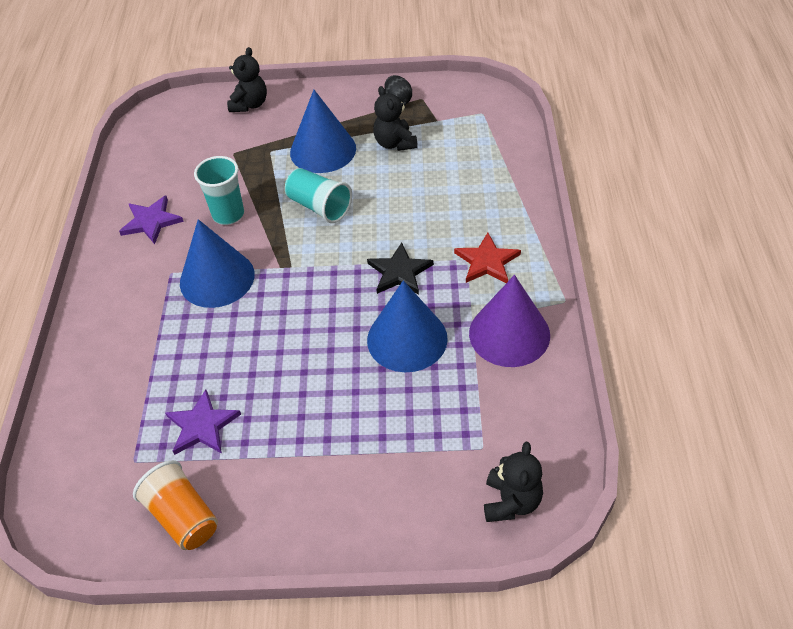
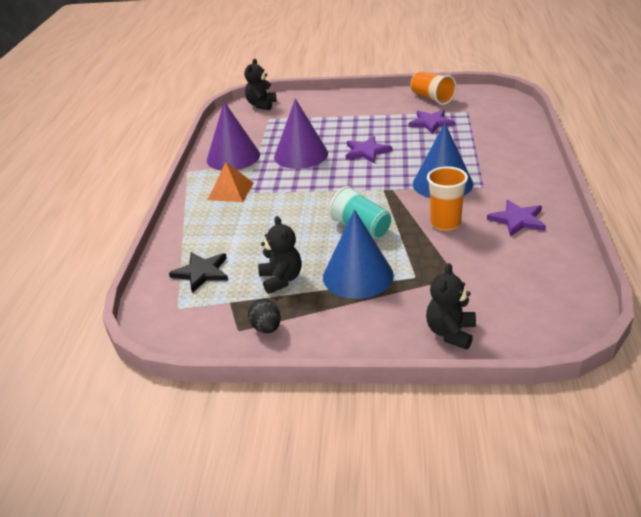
camera: 175 degrees left, 15 degrees down
turquoise cup [194,156,244,225] -> orange cup [427,167,468,231]
black star [367,242,434,294] -> black star moved to [169,252,228,293]
blue cone [367,280,448,372] -> purple cone [274,99,328,169]
red star [454,233,521,283] -> orange pyramid [208,162,254,202]
none -> purple star [346,136,392,164]

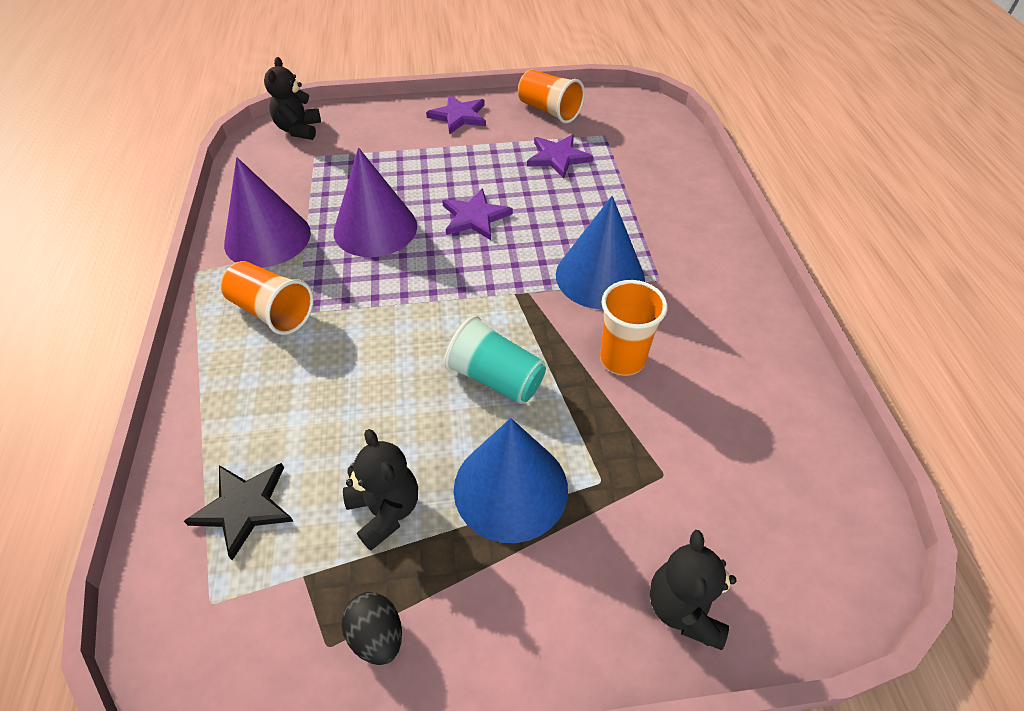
camera: 15 degrees left, 15 degrees up
orange pyramid [208,162,254,202] -> orange cup [221,261,314,335]
purple star [487,200,546,237] -> purple star moved to [426,95,486,135]

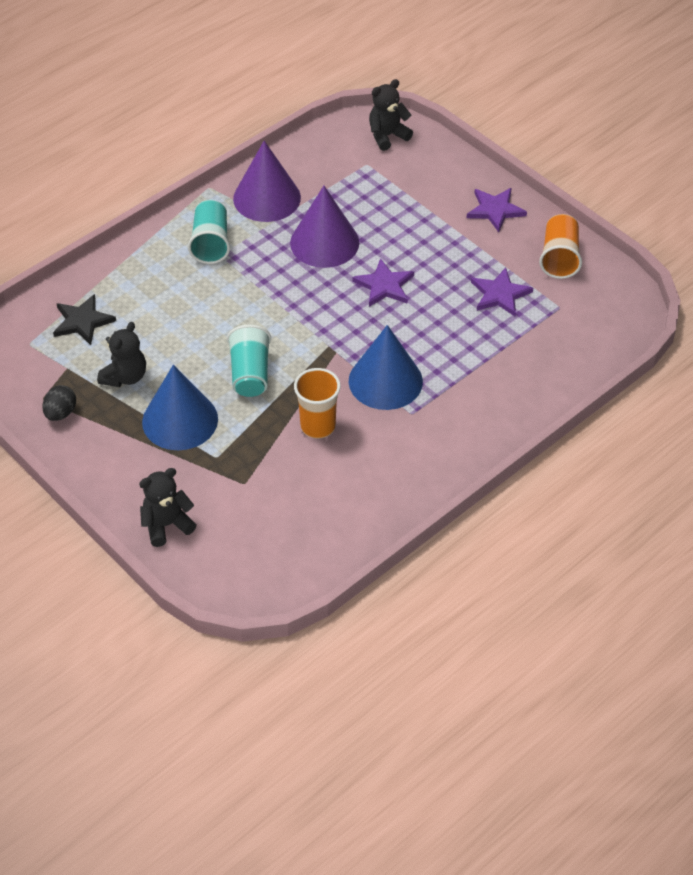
camera: 55 degrees right, 0 degrees up
orange cup [221,261,314,335] -> turquoise cup [188,200,230,264]

